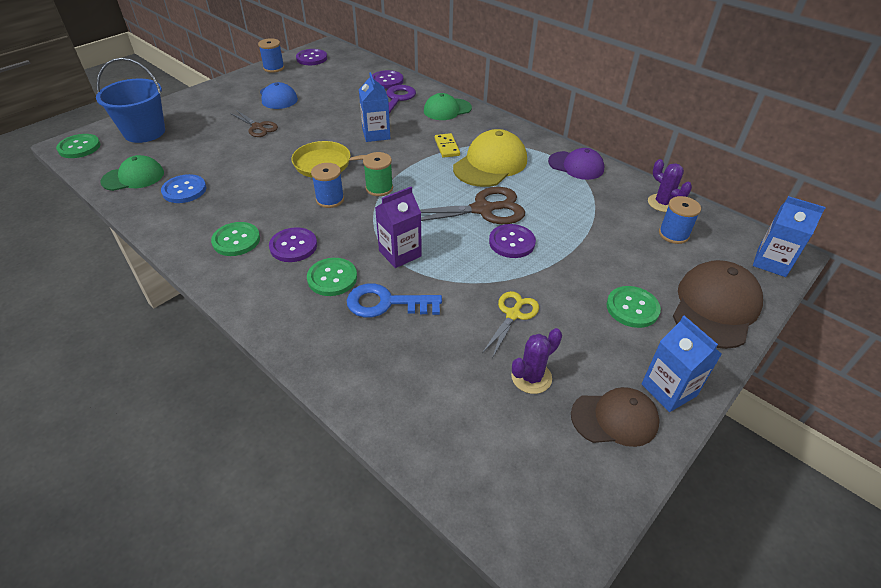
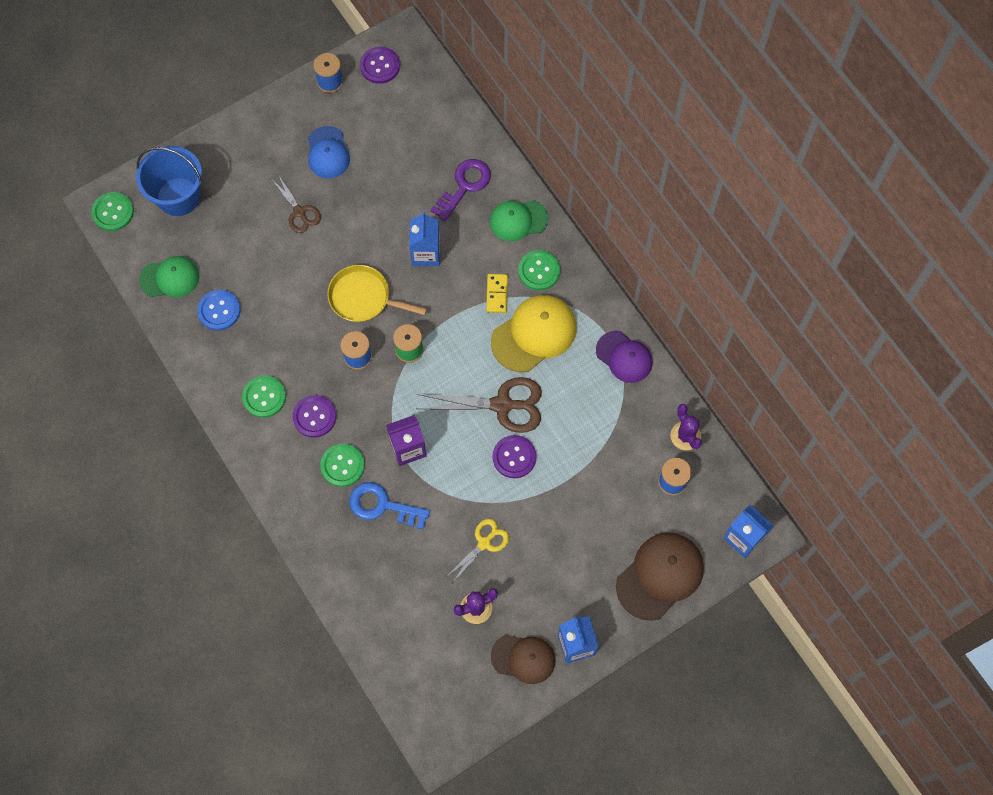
camera: 15 degrees right, 25 degrees up
purple button [372,70,404,89] -> none
green button [607,286,661,328] -> green button moved to [518,250,560,290]

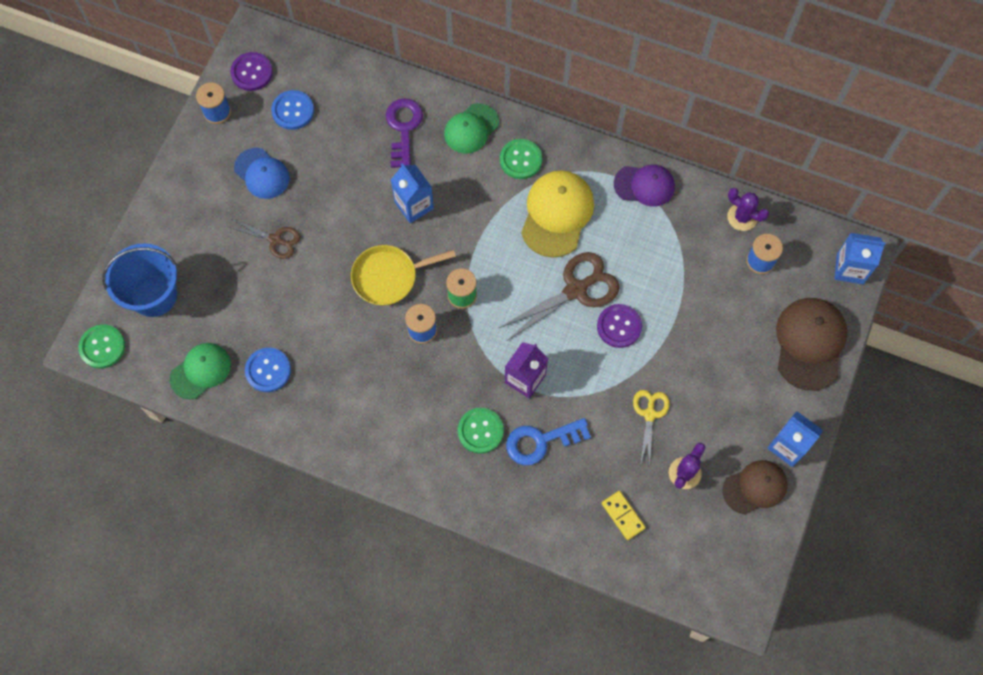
camera: 35 degrees left, 0 degrees up
green button [242,375,286,418] -> none
purple button [292,395,336,438] -> none
yellow domino [486,274,508,313] -> yellow domino moved to [602,491,646,540]
none -> blue button [271,90,314,130]

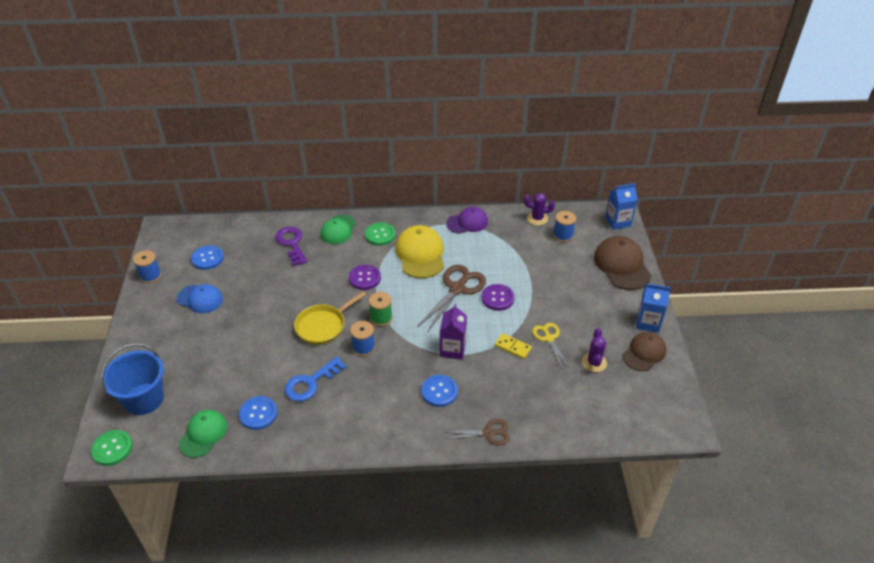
camera: 25 degrees left, 25 degrees down
brown scissors [227,219,300,259] -> brown scissors moved to [445,419,510,445]
purple button [230,52,273,91] -> purple button moved to [349,265,381,290]
blue carton [391,163,434,223] -> none
green button [458,408,504,454] -> blue button [421,375,458,407]
blue key [506,418,591,465] -> blue key moved to [285,357,347,402]
yellow domino [602,491,646,540] -> yellow domino moved to [495,333,532,359]

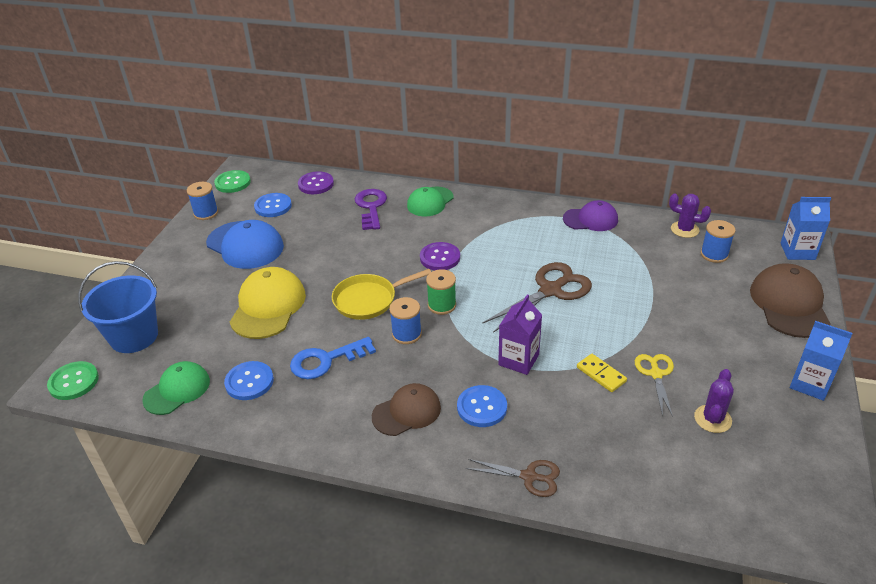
camera: 20 degrees right, 5 degrees down
blue cap [177,284,223,313] -> blue cap [206,220,284,269], size x1.51
green button [365,223,395,246] -> green button moved to [214,170,251,193]
yellow cap [396,225,444,278] -> yellow cap moved to [230,267,306,339]
purple button [482,284,515,311] -> purple button moved to [298,171,334,194]
brown cap [623,332,666,371] -> brown cap moved to [372,383,441,436]

